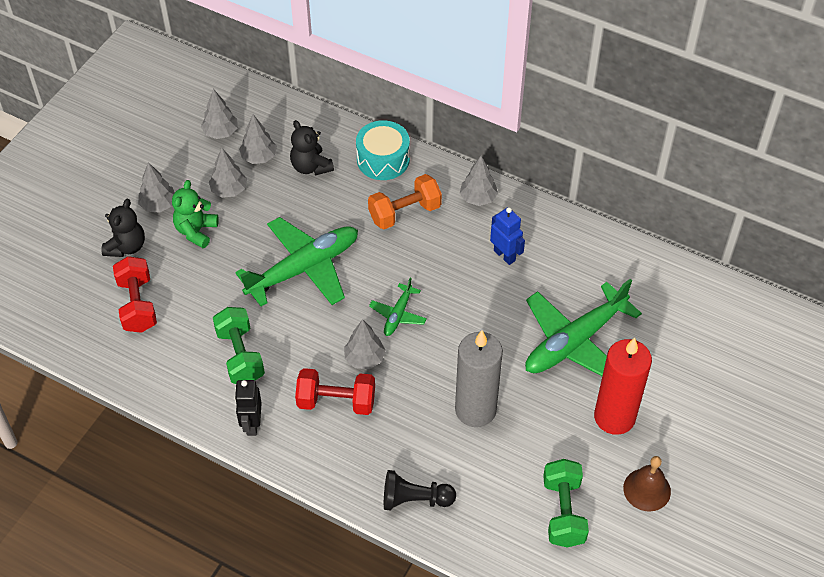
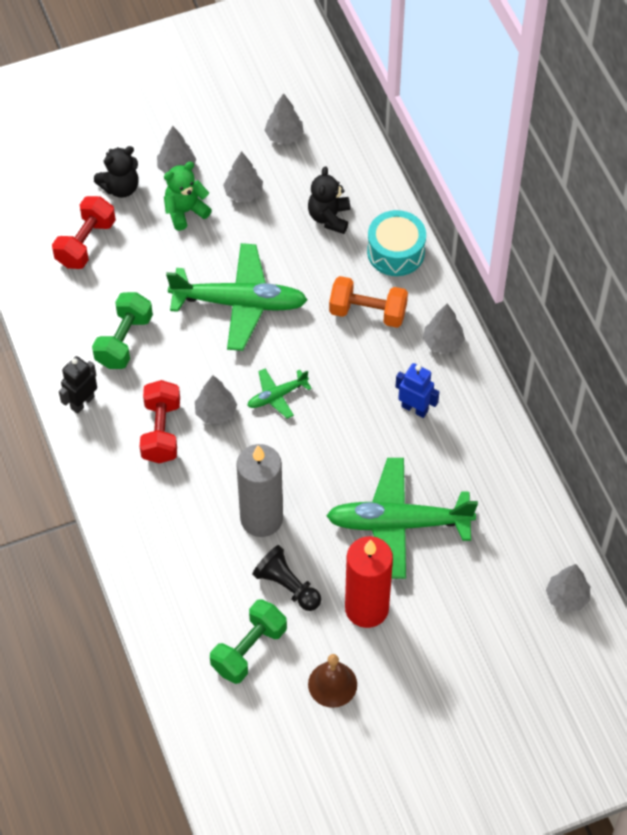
camera: 40 degrees right, 5 degrees up
grey tree [239,114,277,164] -> grey tree moved to [546,564,590,612]
red dumbbell [295,368,375,415] -> red dumbbell turned 45 degrees clockwise [140,380,180,463]
black pawn [384,470,456,510] -> black pawn moved to [252,545,321,611]
blue robot [490,207,525,265] -> blue robot turned 60 degrees counterclockwise [395,363,439,418]

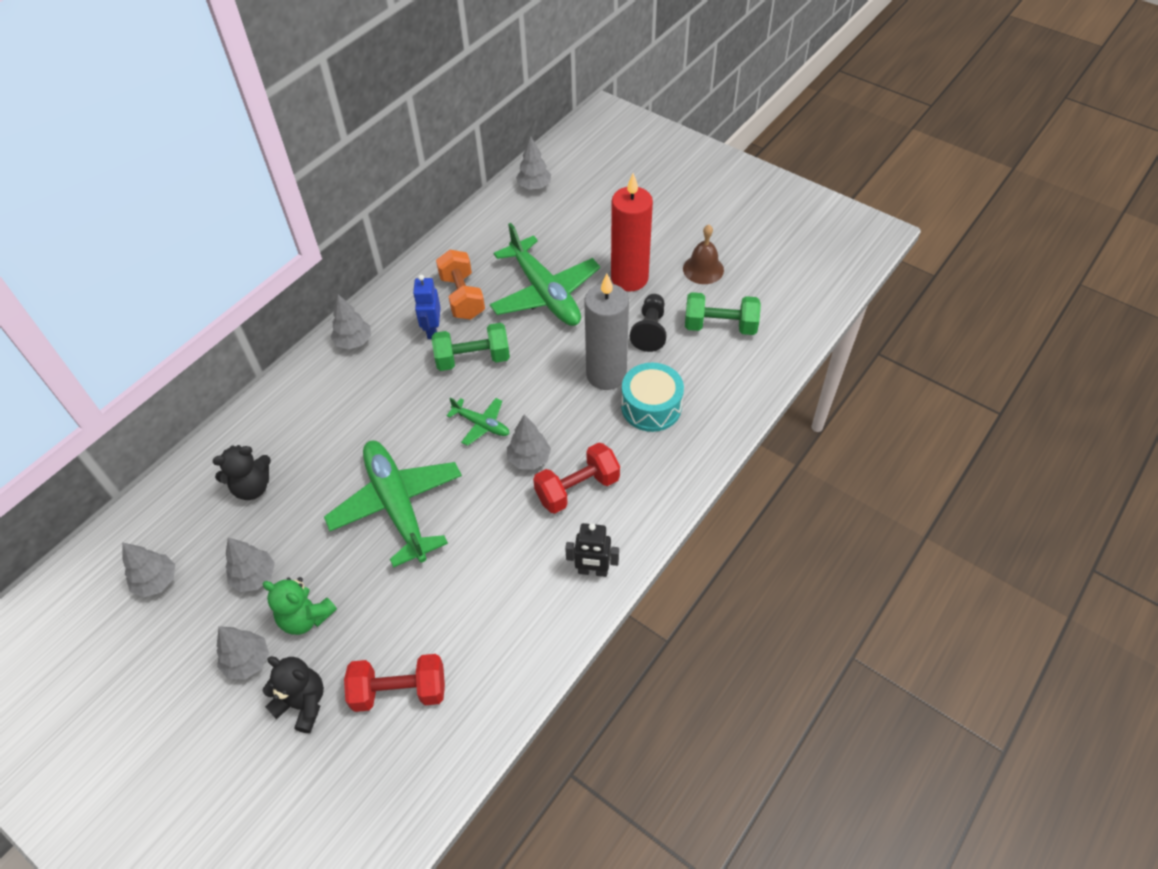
camera: 120 degrees left, 5 degrees down
green dumbbell [92,292,153,369] -> green dumbbell moved to [432,323,510,371]
orange dumbbell [329,276,408,328] -> orange dumbbell moved to [436,250,485,319]
turquoise drum [367,210,426,276] -> turquoise drum moved to [621,363,684,432]

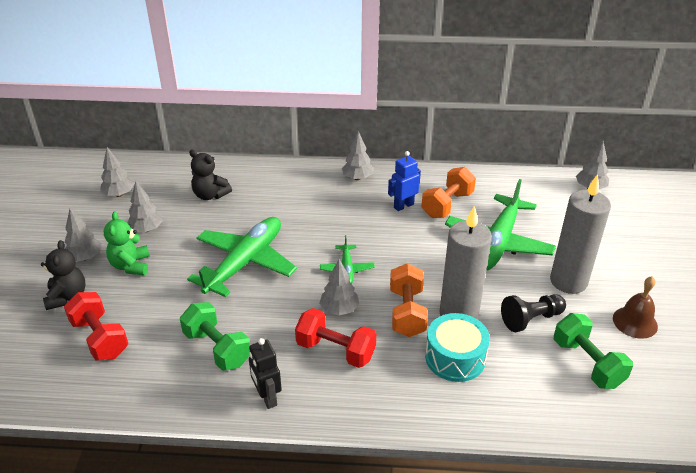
camera: 55 degrees right, 15 degrees down
green dumbbell [432,323,510,371] -> green dumbbell moved to [180,302,250,371]
red candle [611,173,653,292] -> grey candle [550,174,611,294]
none -> orange dumbbell [390,263,428,337]

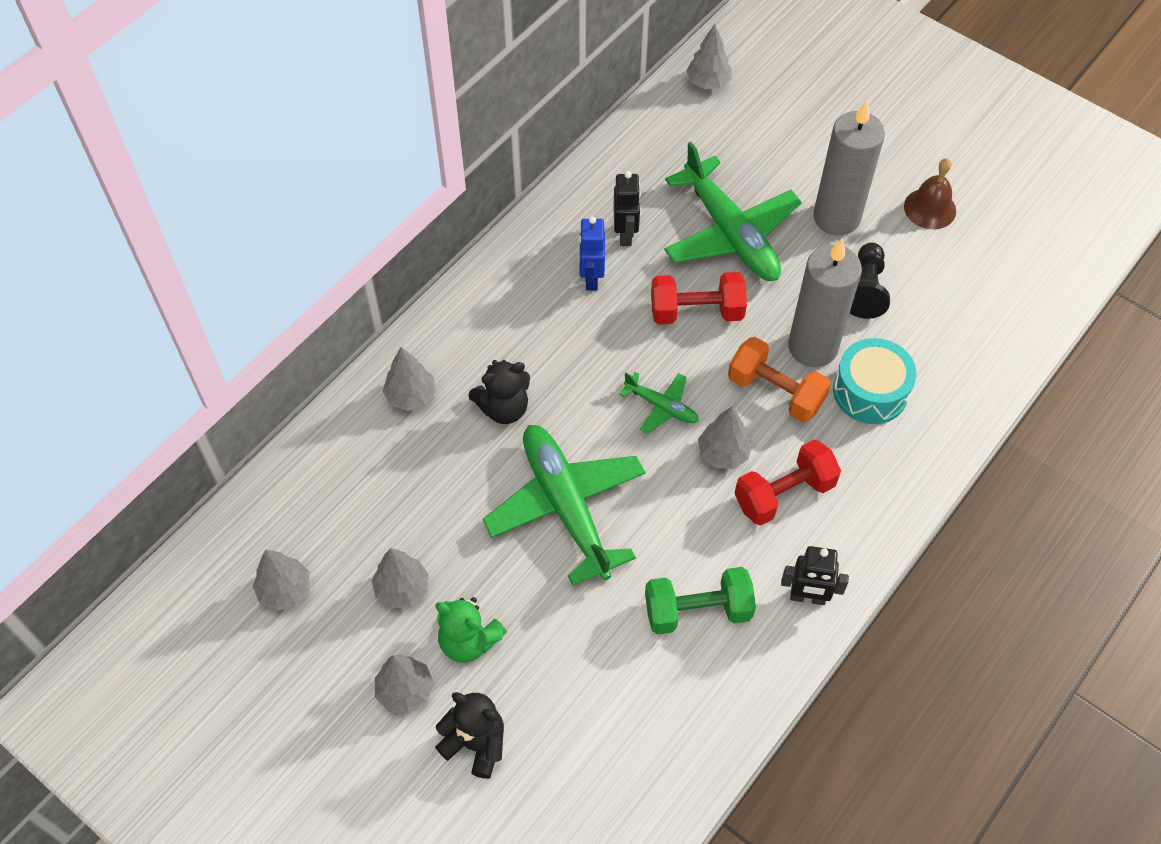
camera: 55 degrees left, 20 degrees up
red dumbbell [64,292,128,360] -> red dumbbell moved to [651,272,747,325]
black teddy bear [189,150,232,200] -> black teddy bear moved to [468,360,530,424]
grey tree [342,131,374,180] -> grey tree moved to [383,347,436,411]
orange dumbbell [421,167,476,218] -> black robot [613,171,641,246]
green dumbbell [554,313,633,389] -> none

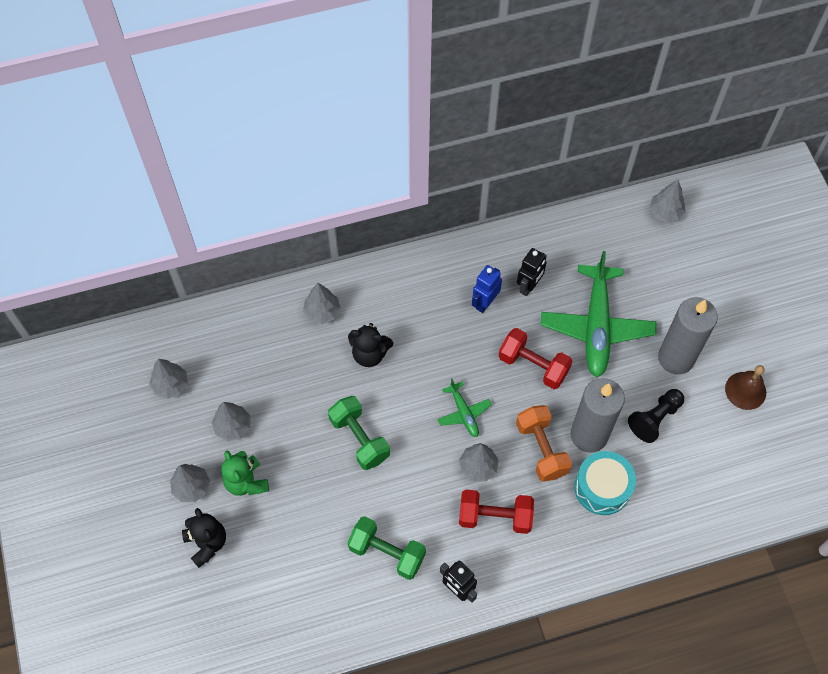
camera: 35 degrees right, 5 degrees up
green plane [482,425,645,586] -> green dumbbell [328,396,390,470]

